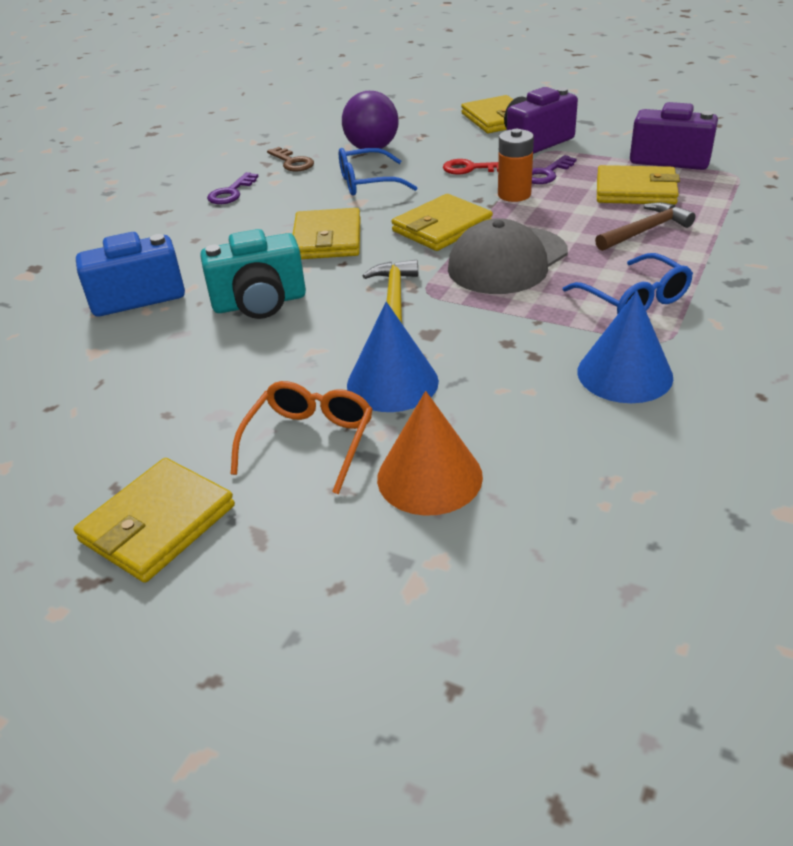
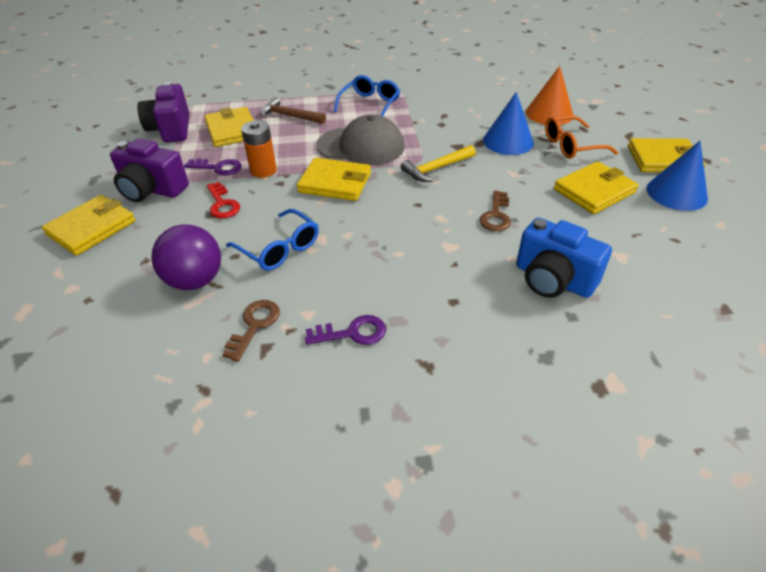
camera: 125 degrees left, 5 degrees up
turquoise camera [200,229,306,319] -> brown key [480,191,511,231]
yellow wallet [292,208,361,259] -> yellow wallet moved to [554,161,639,214]
blue cone [577,291,673,403] -> blue cone moved to [646,141,708,211]

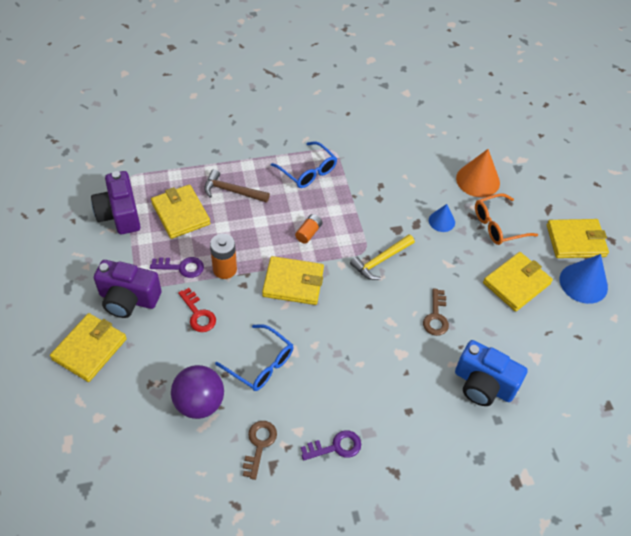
camera: 10 degrees left, 10 degrees up
grey cap [316,114,404,165] -> orange battery [295,214,322,244]
blue glasses [334,75,400,116] -> blue glasses turned 120 degrees clockwise [271,142,337,188]
blue cone [483,92,534,155] -> blue cone [429,204,455,232], size x0.58

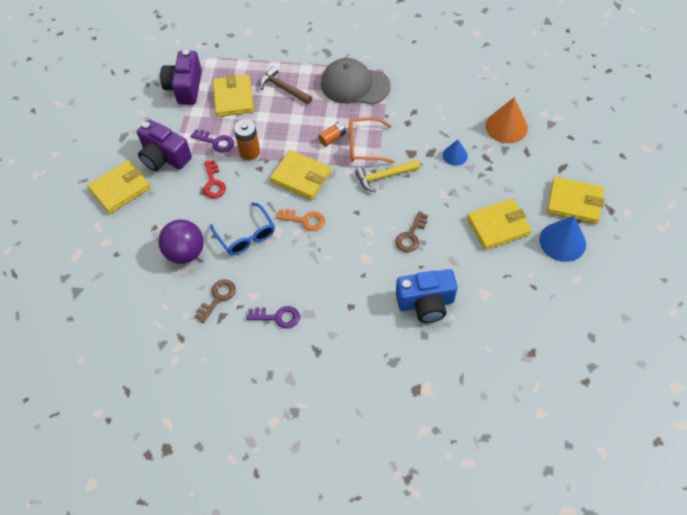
camera: 25 degrees right, 5 degrees up
blue glasses [271,142,337,188] -> grey cap [321,58,391,105]
blue camera [455,340,528,406] -> blue camera turned 60 degrees counterclockwise [396,269,458,323]
orange glasses [475,193,538,245] -> orange glasses moved to [349,117,394,163]
none -> orange key [276,209,325,231]

